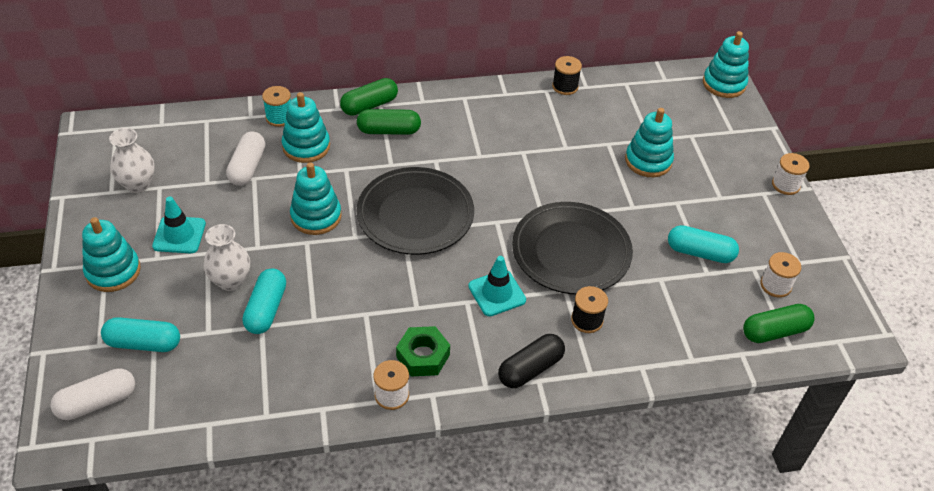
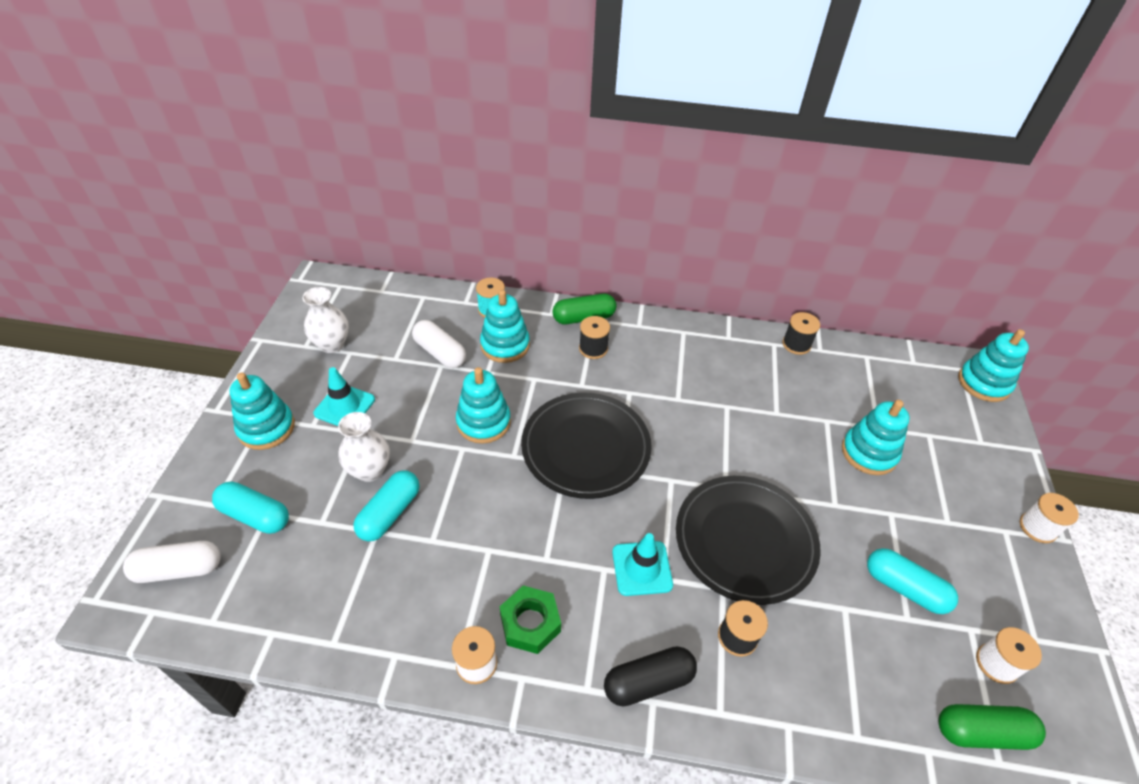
camera: 20 degrees right, 0 degrees up
white capsule [226,132,265,186] -> white capsule turned 75 degrees counterclockwise [412,320,466,368]
green capsule [357,109,421,135] -> black spool [579,316,610,359]

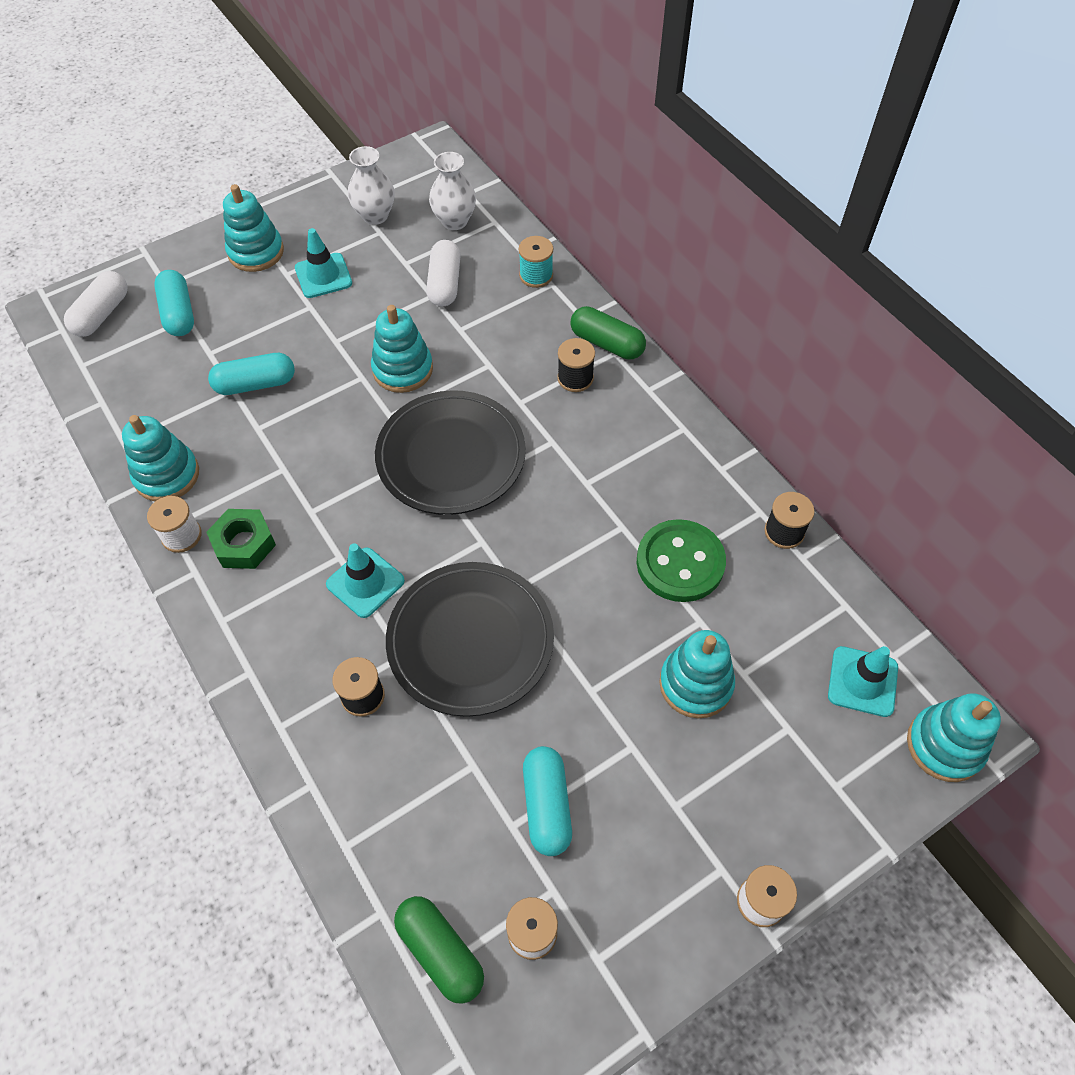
camera: 50 degrees right, 10 degrees up
white capsule [123,541,221,583] -> white capsule turned 75 degrees clockwise [64,271,128,337]
white vase [338,412,390,482] -> white vase moved to [429,152,476,230]
turquoise stacking toy [480,290,530,363] -> turquoise stacking toy moved to [122,415,199,501]
black capsule [604,646,697,707] -> none
none -> green button [637,519,726,602]
none -> turquoise traffic cone [828,646,898,717]

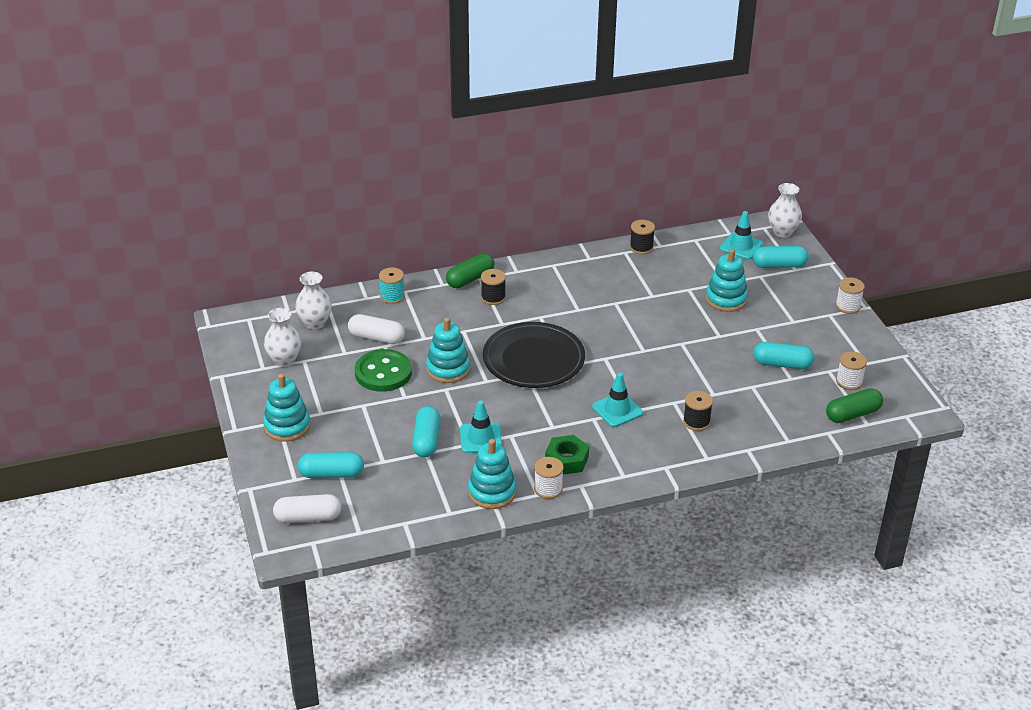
camera: 75 degrees left, 20 degrees down
white capsule [64,271,128,337] -> white capsule turned 45 degrees counterclockwise [273,494,342,523]
turquoise traffic cone [295,228,352,298] -> turquoise traffic cone moved to [460,401,502,453]
black plate [386,562,554,717] -> none
green button [637,519,726,602] -> green button moved to [355,349,412,392]
turquoise stacking toy [907,693,1001,782] -> white vase [768,183,802,237]
none -> turquoise capsule [753,246,809,268]

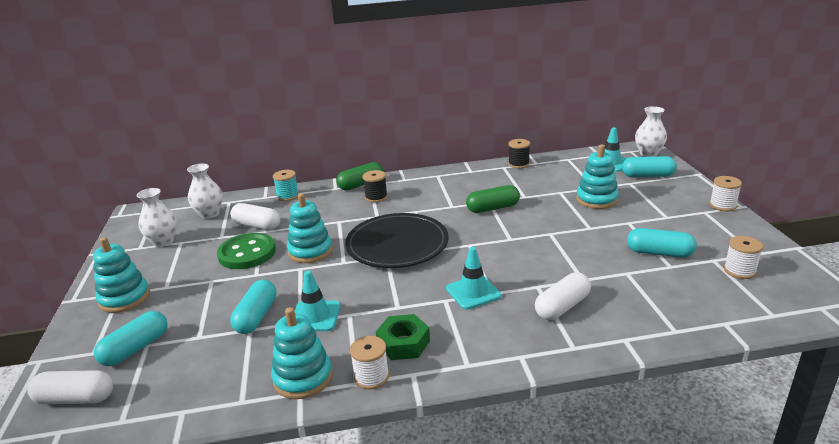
camera: 10 degrees right, 10 degrees down
turquoise capsule [298,452,364,478] -> turquoise capsule turned 60 degrees counterclockwise [94,311,168,366]
black spool [683,391,713,431] -> white capsule [535,272,591,320]
green capsule [826,388,883,423] -> green capsule moved to [466,185,520,213]

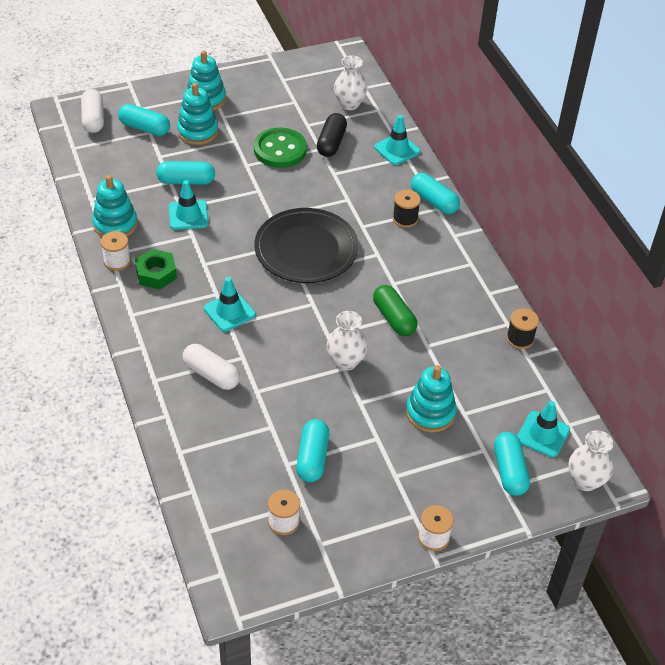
camera: 75 degrees right, 20 degrees up
white vase [137,188,177,247] -> white vase moved to [327,311,368,371]
white capsule [230,203,280,230] -> black capsule [317,113,347,157]
turquoise spool [273,170,299,201] -> turquoise traffic cone [374,115,420,165]
turquoise stacking toy [287,193,333,263] -> turquoise stacking toy moved to [177,83,218,145]
green capsule [336,162,383,190] -> turquoise capsule [411,173,460,214]

